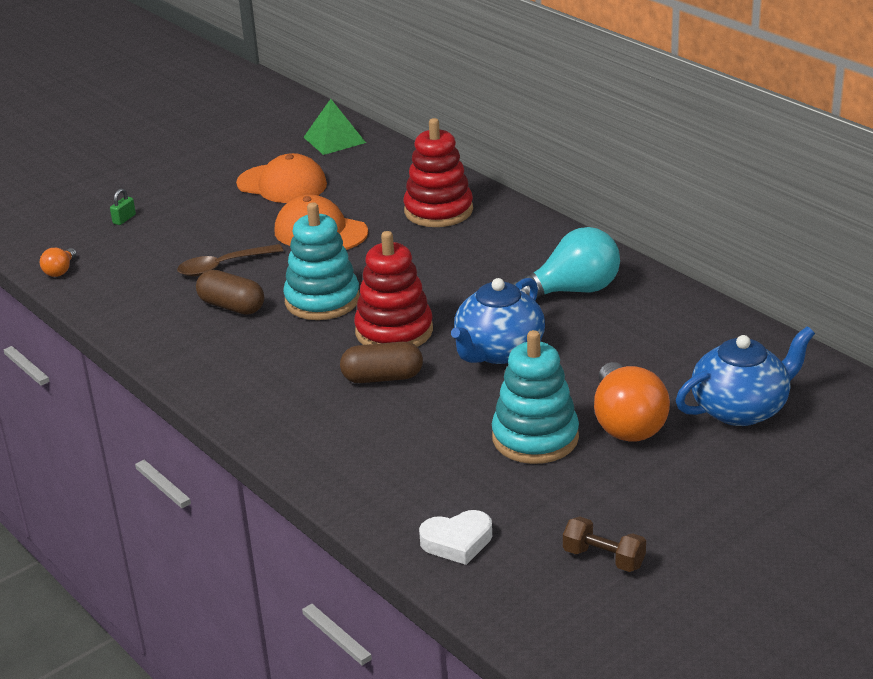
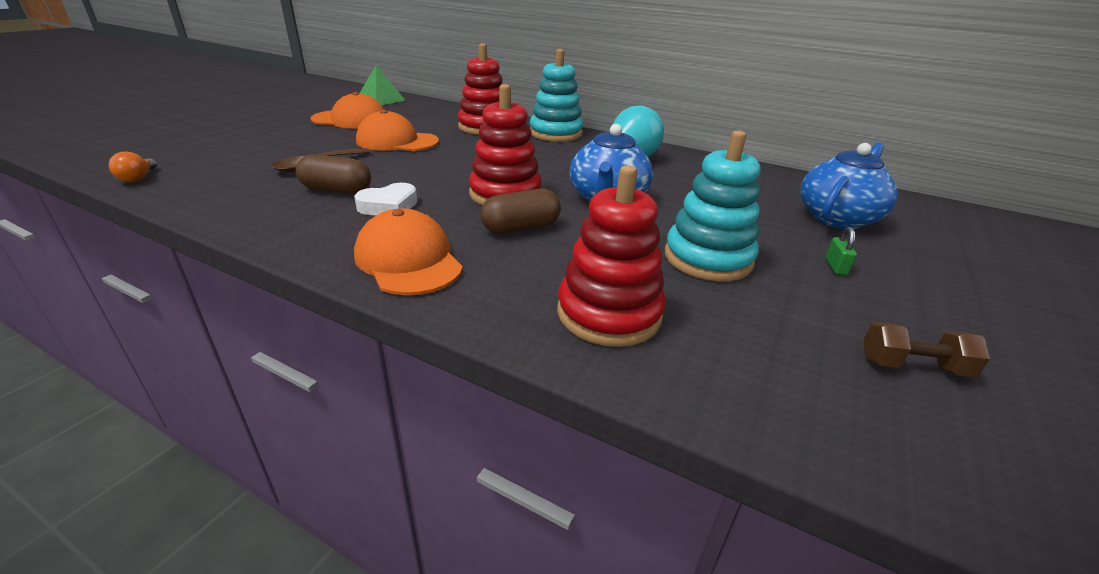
camera: 25 degrees left, 0 degrees up
green padlock [110,189,136,225] -> green padlock moved to [825,227,857,275]
turquoise stacking toy [283,202,360,320] -> turquoise stacking toy moved to [530,49,583,142]
white heart [419,510,492,565] -> white heart moved to [354,183,417,216]
orange light bulb [594,362,670,442] -> none
none -> orange cap [354,208,463,295]
none -> red stacking toy [557,165,666,347]

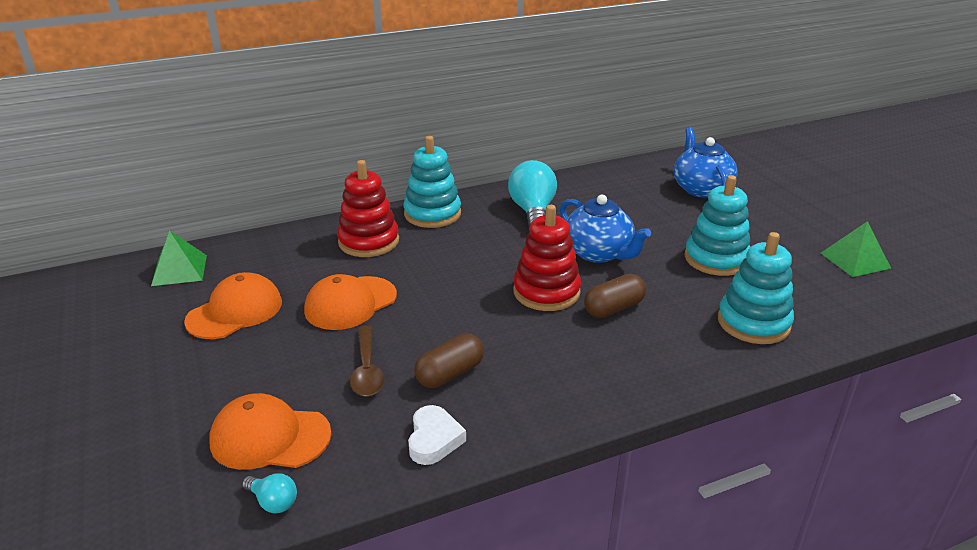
camera: 50 degrees left, 0 degrees up
orange light bulb [109,151,157,183] -> turquoise light bulb [242,473,297,513]
white heart [354,183,417,216] -> white heart moved to [408,405,466,465]
orange cap [354,208,463,295] -> orange cap moved to [209,393,332,470]
brown capsule [480,189,561,234] -> brown capsule turned 45 degrees clockwise [584,274,646,318]
red stacking toy [557,165,666,347] -> turquoise stacking toy [718,232,794,344]
green padlock [825,227,857,275] -> none
brown dumbbell [863,322,990,378] -> green pyramid [821,221,892,277]

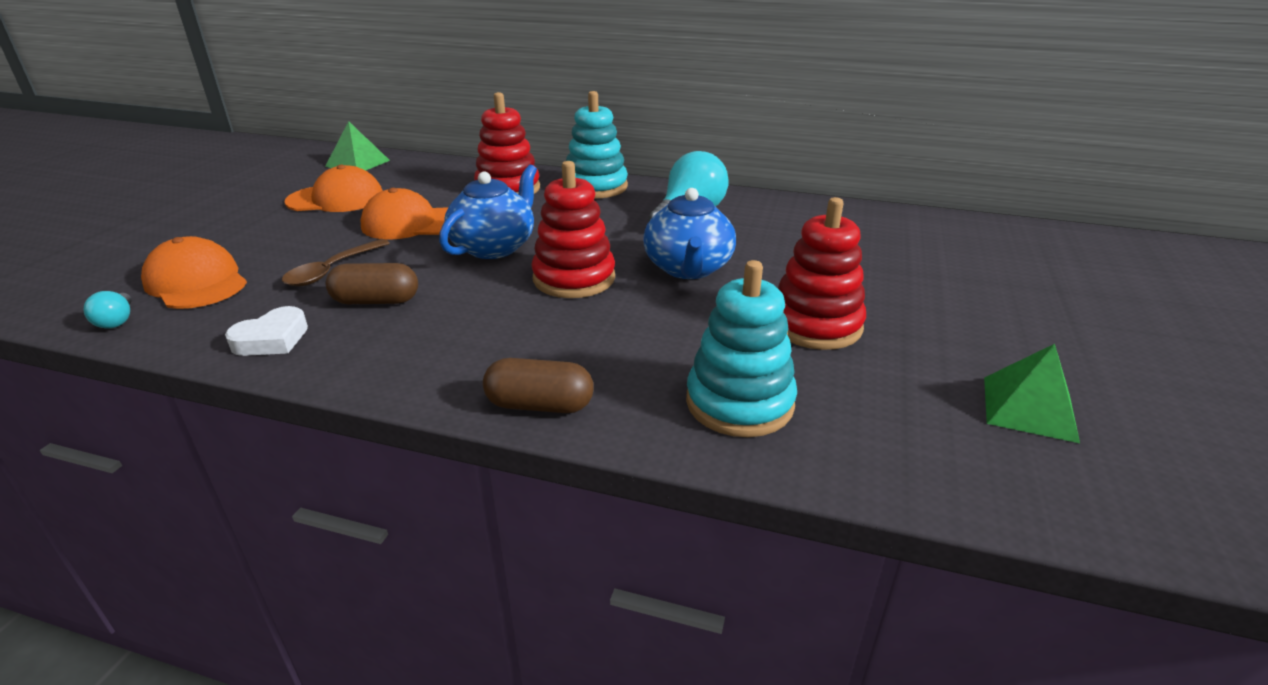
camera: 40 degrees right, 0 degrees up
brown capsule [584,274,646,318] -> brown capsule moved to [483,358,594,413]
blue teapot [674,127,738,198] -> blue teapot moved to [439,164,537,259]
turquoise stacking toy [684,175,750,276] -> red stacking toy [778,197,866,350]

